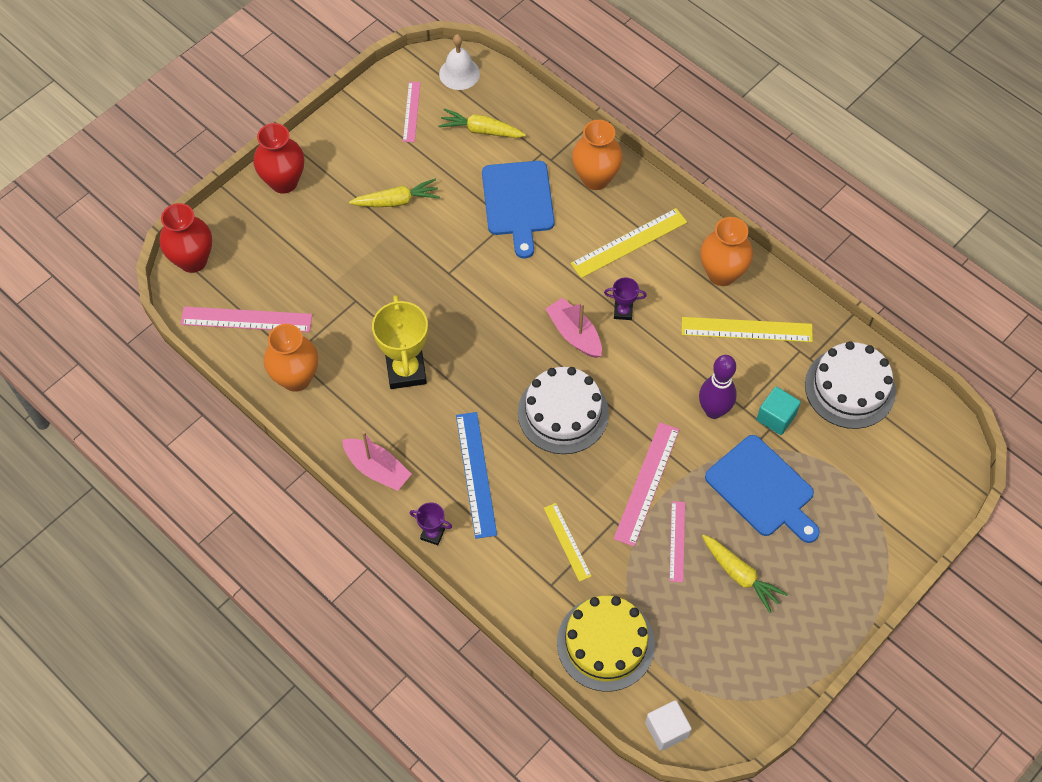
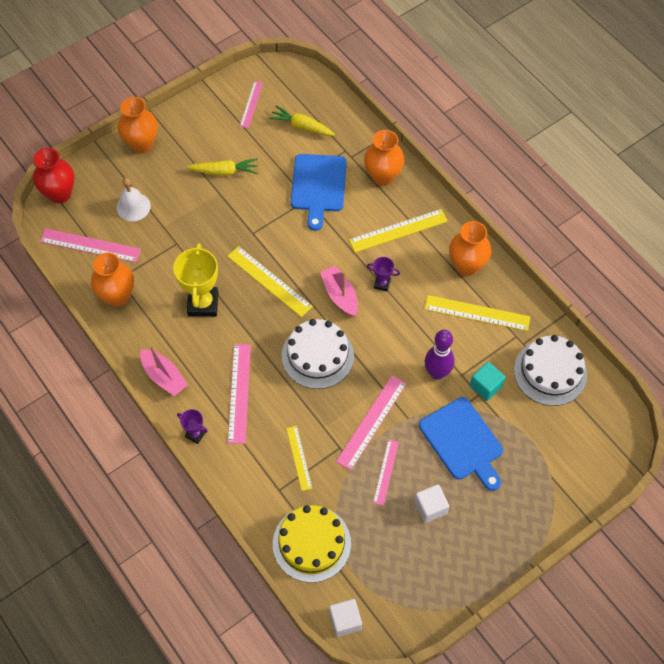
camera: 10 degrees right, 0 degrees up
red vase [253,123,304,194] -> orange vase [118,97,158,153]
white bell [439,34,480,90] -> white bell moved to [116,178,151,221]
blue ruler [456,412,497,539] -> pink ruler [228,344,251,444]
yellow carrot [702,535,788,613] -> white cube [414,484,449,523]
none -> yellow ruler [227,246,313,317]

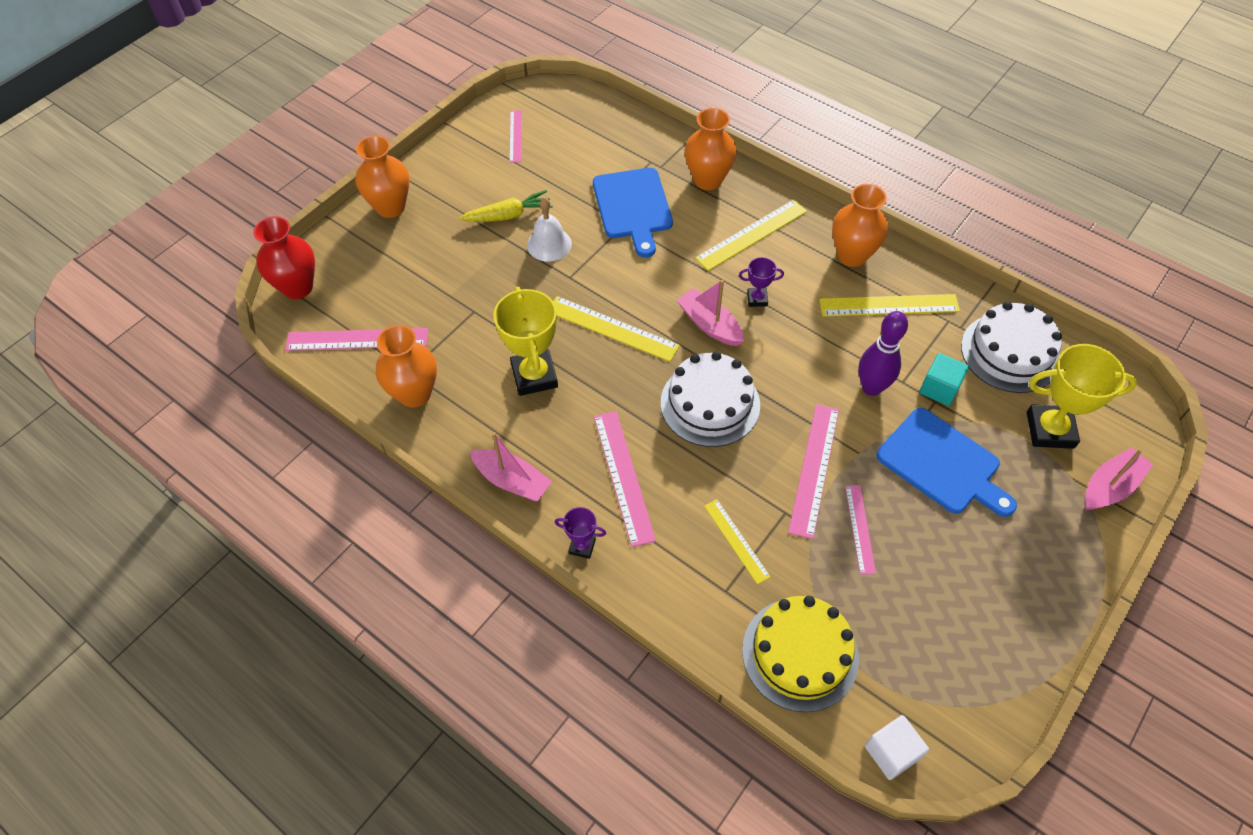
camera: 15 degrees left, 5 degrees down
white bell [116,178,151,221] -> white bell moved to [527,197,572,262]
yellow carrot [268,105,335,136] -> none
white cube [414,484,449,523] -> none
none -> yellow trophy [1027,344,1137,449]
none -> pink boat [1085,447,1153,510]

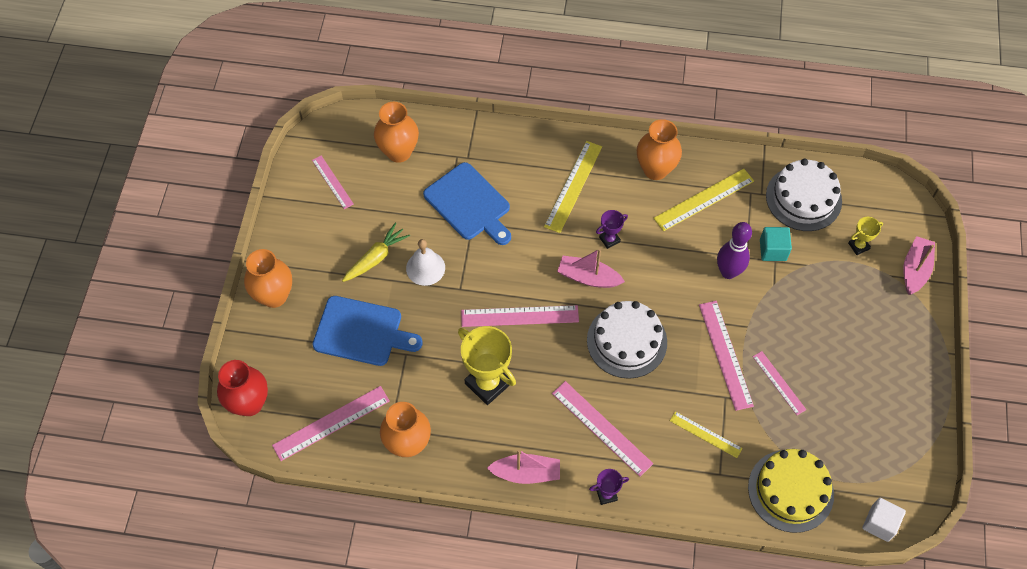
camera: 30 degrees left, 5 degrees up
yellow ruler [553,296,680,362] -> pink ruler [461,305,579,327]
orange vase [685,108,737,190] -> orange vase moved to [374,102,419,163]
blue cutting board [876,408,1017,517] -> blue cutting board moved to [313,296,423,366]
yellow trophy [1027,344,1137,449] -> yellow trophy [848,217,883,255], size x0.50

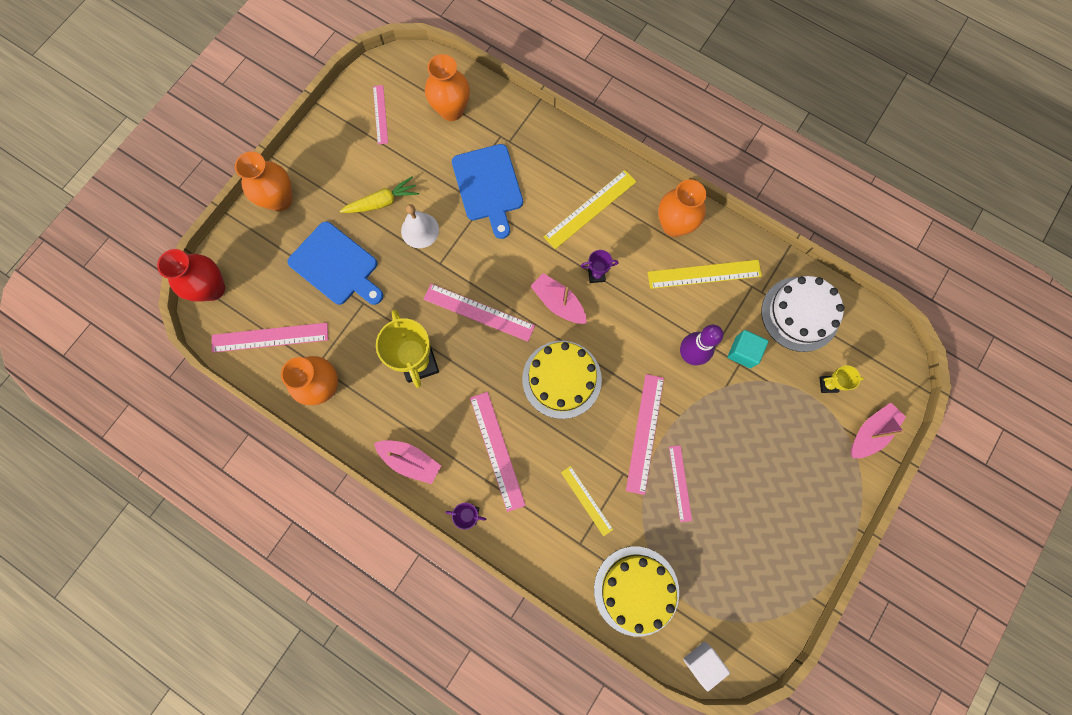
camera: 25 degrees right, 15 degrees up
white cake [587,301,667,379] -> yellow cake [522,341,602,419]

